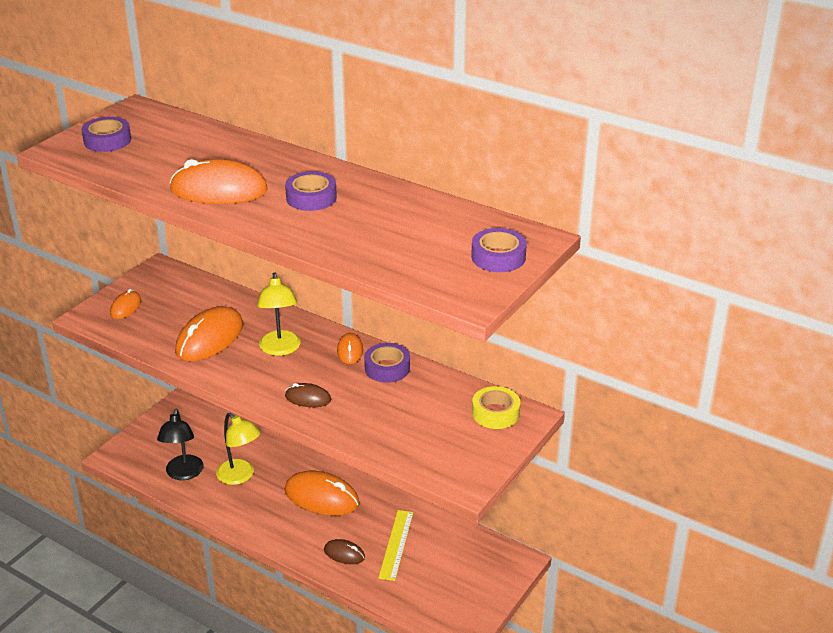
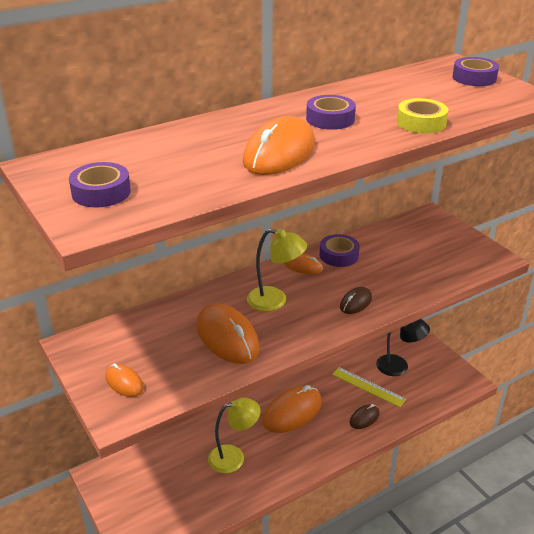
camera: 65 degrees left, 0 degrees up
black lamp [157,409,204,480] -> black lamp moved to [376,319,430,376]
yellow tape [472,386,520,429] -> yellow tape moved to [397,98,448,134]

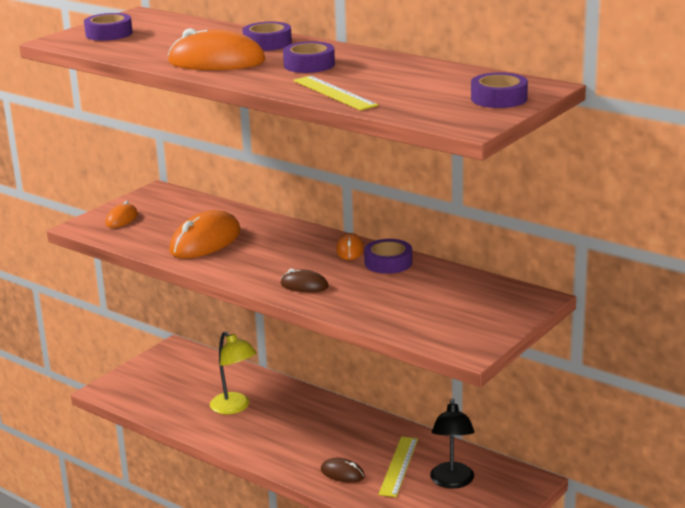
camera: 70 degrees right, 10 degrees down
yellow lamp [247,228,307,311] -> none
orange mouse [262,385,322,433] -> none
yellow tape [397,98,448,134] -> yellow ruler [293,76,378,110]
none -> purple tape [242,22,292,51]

